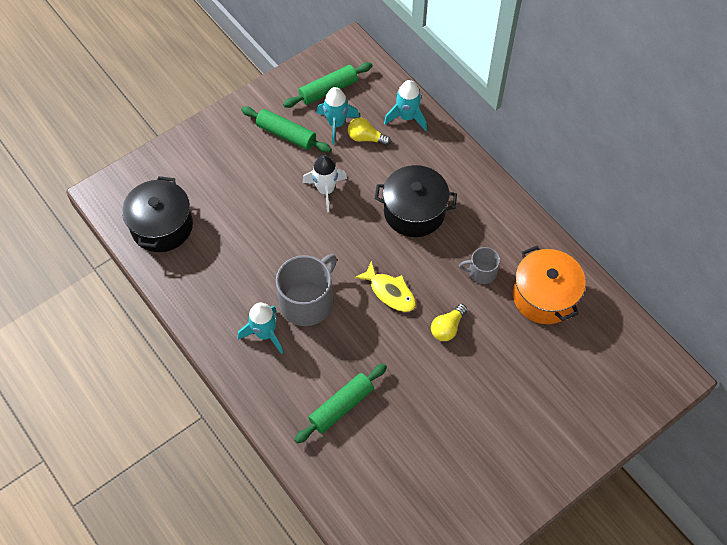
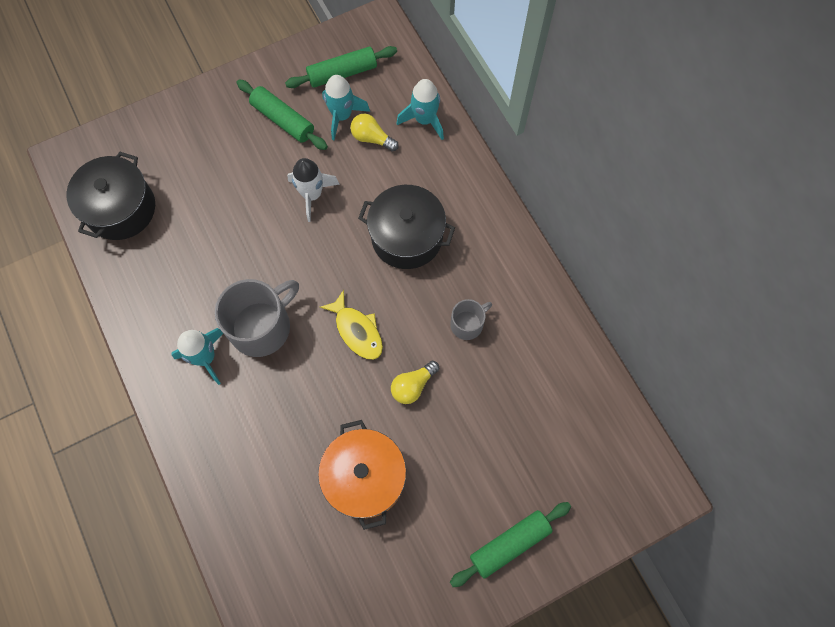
camera: 10 degrees right, 10 degrees up
green rolling pin [294,364,387,444] -> green rolling pin moved to [450,502,571,587]
grey mug [459,247,500,284] -> grey mug turned 135 degrees clockwise [450,299,492,340]
orange pot [513,246,586,324] -> orange pot moved to [318,420,406,530]

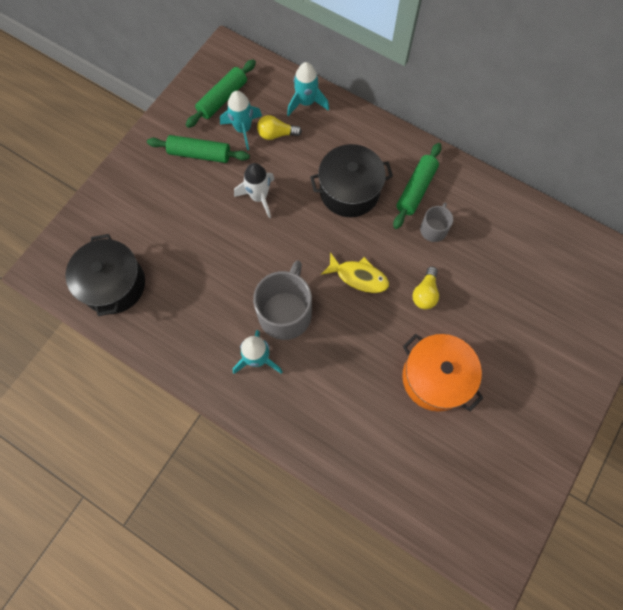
camera: 30 degrees left, 0 degrees up
green rolling pin [450,502,571,587] -> green rolling pin moved to [393,143,441,229]

